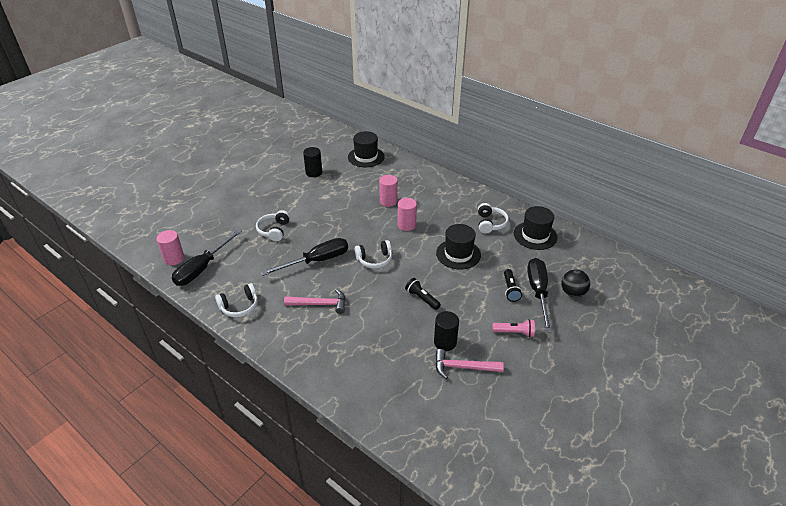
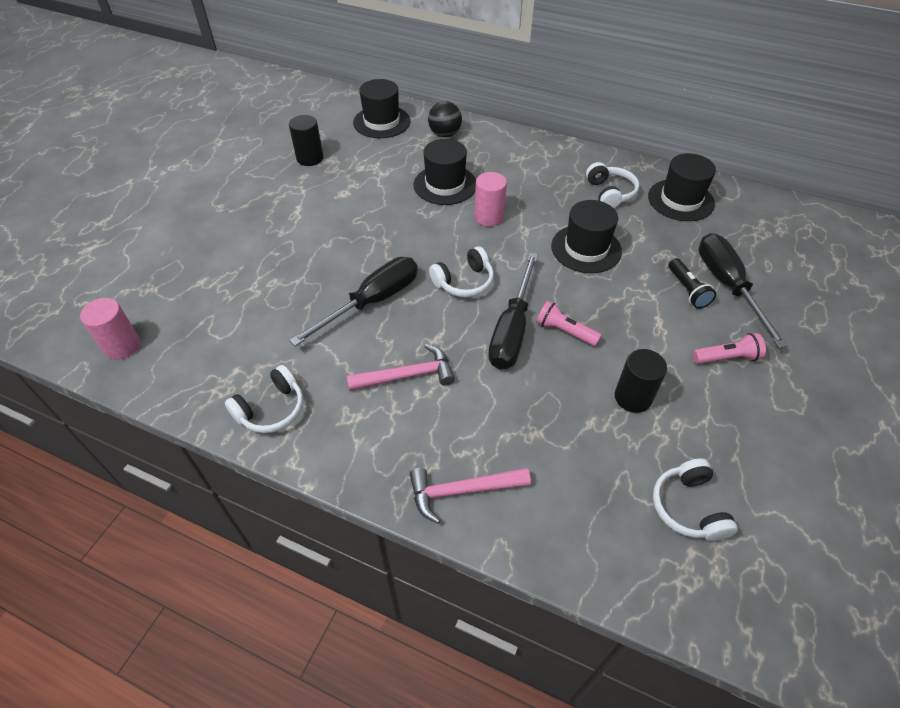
camera: 15 degrees left, 10 degrees up
black screwdriver [172,229,242,286] -> black screwdriver moved to [488,253,538,369]
white headphones [256,210,290,241] -> white headphones moved to [653,459,738,541]
pink cylinder [379,175,398,207] -> black hat [414,139,476,205]
black flashlight [405,278,441,310] -> pink flashlight [536,301,601,346]
pink hammer [436,349,504,379] -> pink hammer moved to [410,468,531,524]
black ball [561,270,590,297] -> black ball moved to [428,101,462,137]

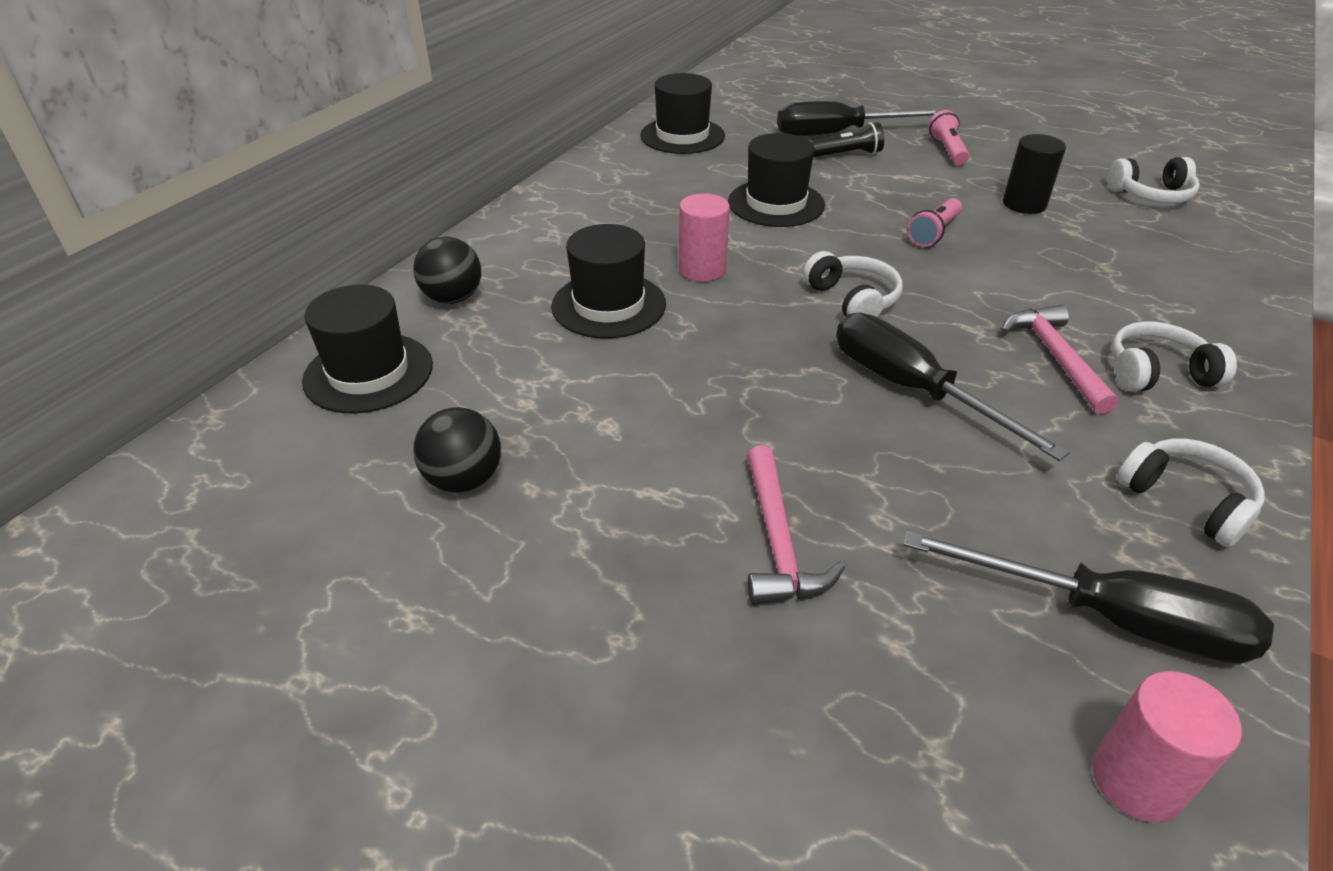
camera: 85 degrees left, 10 degrees down
black cylinder [289,115,323,166] -> black ball [413,407,501,493]
pink hammer [410,468,531,524] -> pink hammer moved to [747,445,845,605]
black screwdriver [488,253,538,369] -> black screwdriver moved to [903,530,1274,664]
white headphones [586,162,639,208] -> white headphones moved to [1111,321,1237,392]

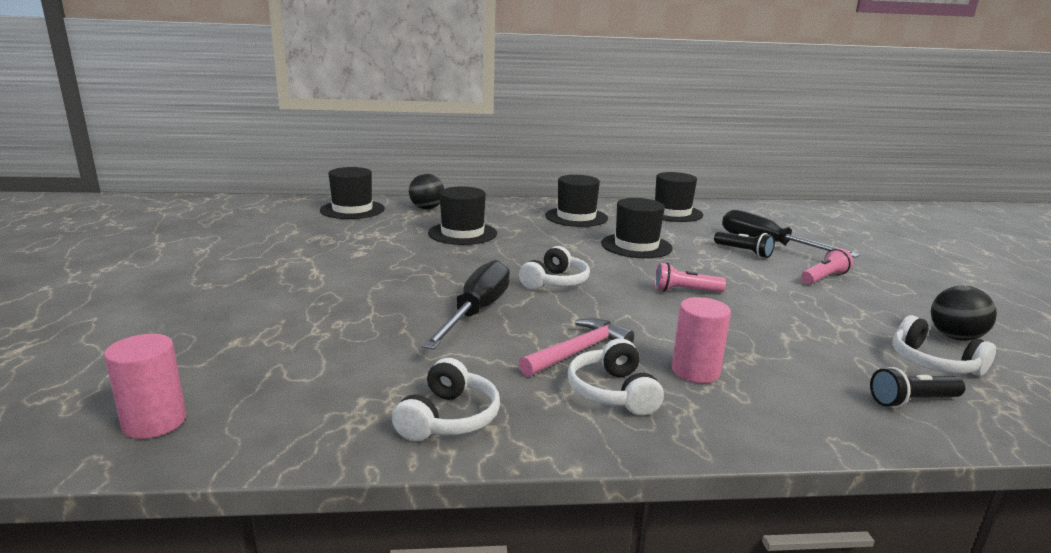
camera: 55 degrees right, 20 degrees down
black ball [413,407,501,493] -> black ball moved to [931,286,997,341]
pink cylinder [679,193,730,282] -> pink cylinder moved to [672,297,731,383]
pink hammer [747,445,845,605] -> none
black screwdriver [903,530,1274,664] -> none
black cylinder [1003,134,1066,214] -> none
white headphones [1111,321,1237,392] -> white headphones turned 150 degrees counterclockwise [568,338,664,416]
none -> black hat [545,175,608,227]
none -> black flashlight [870,367,965,408]

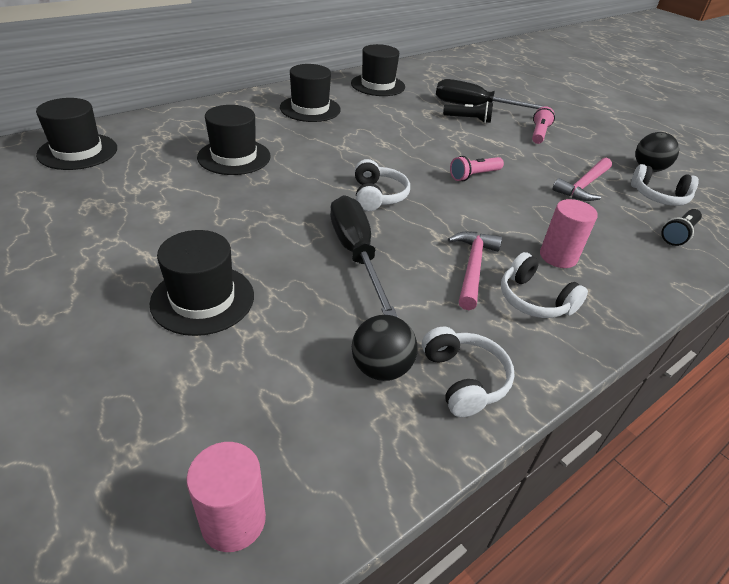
camera: 35 degrees left, 20 degrees up
black ball [409,174,444,210] -> black ball moved to [352,315,417,381]
black hat [601,198,673,258] -> black hat moved to [149,230,254,336]
none -> pink hammer [552,158,612,201]

